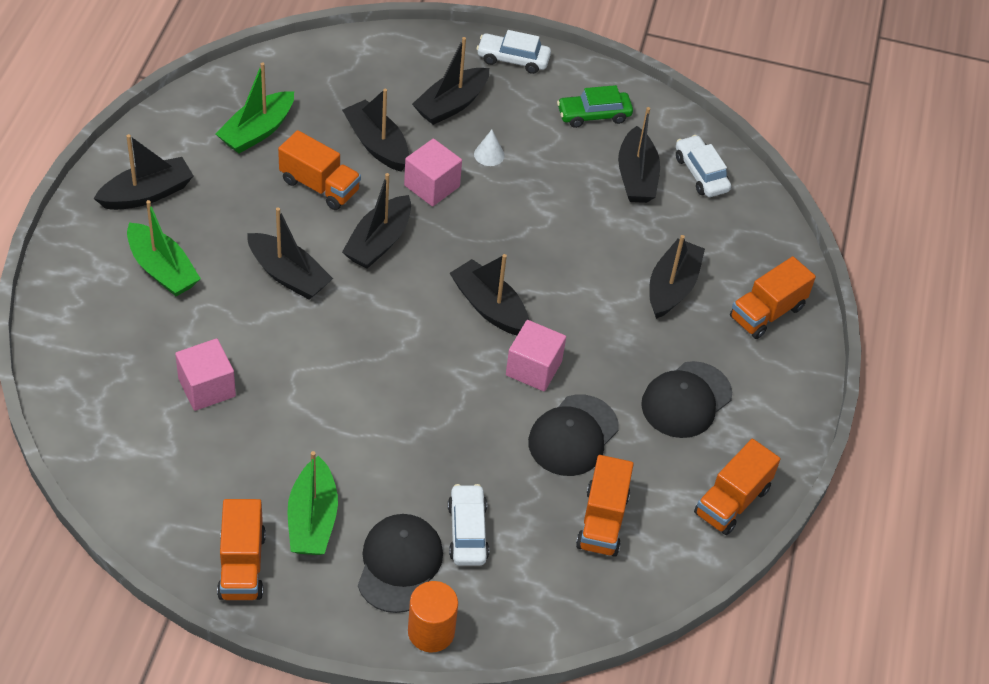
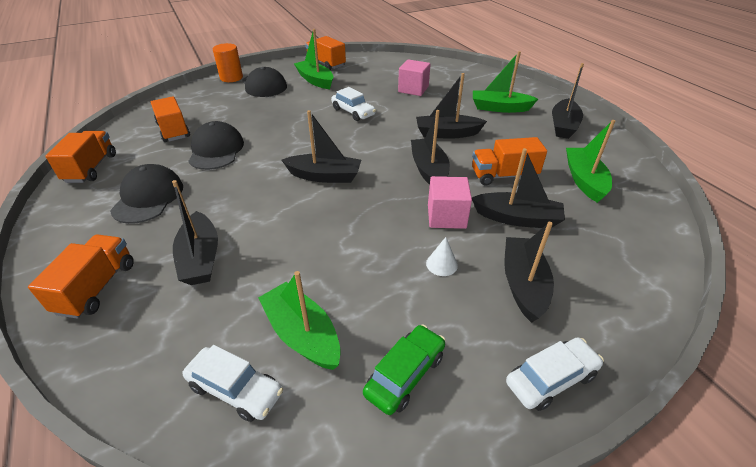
camera: 145 degrees right, 10 degrees down
white car [448,484,489,565] -> white car moved to [331,87,376,121]
pink cube [506,320,566,391] -> none
black boat [618,107,660,203] -> green boat [258,271,341,370]

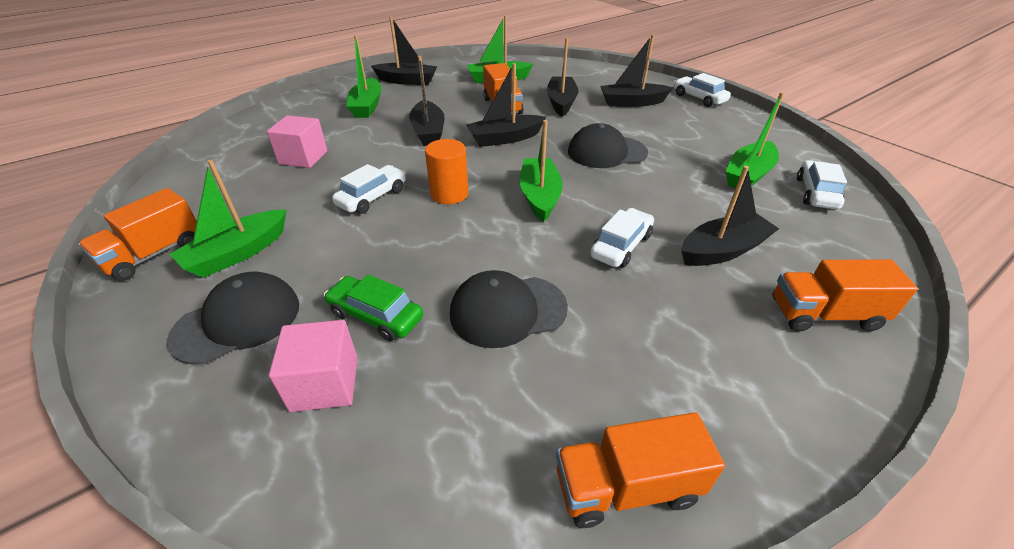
camera: 100 degrees left, 0 degrees up
black cap [110,164,183,224] -> black cap moved to [568,123,648,168]
orange truck [151,96,190,142] -> none
orange cylinder [213,43,243,82] -> orange cylinder moved to [425,139,468,204]
black boat [282,110,361,183] -> green boat [520,120,563,222]
green car [363,325,446,415] -> green car moved to [324,275,423,341]
white cone [426,237,458,276] -> none
pink cube [428,176,472,229] -> pink cube moved to [269,320,358,412]
none -> white car [590,208,654,268]

